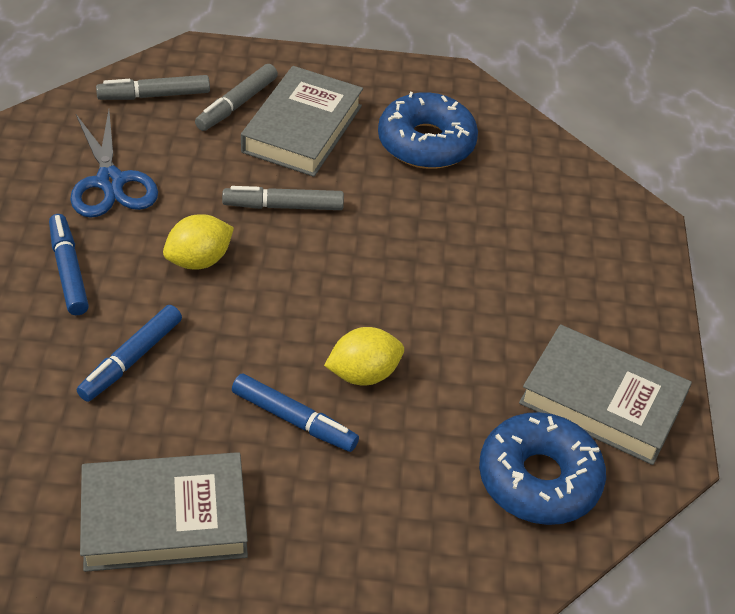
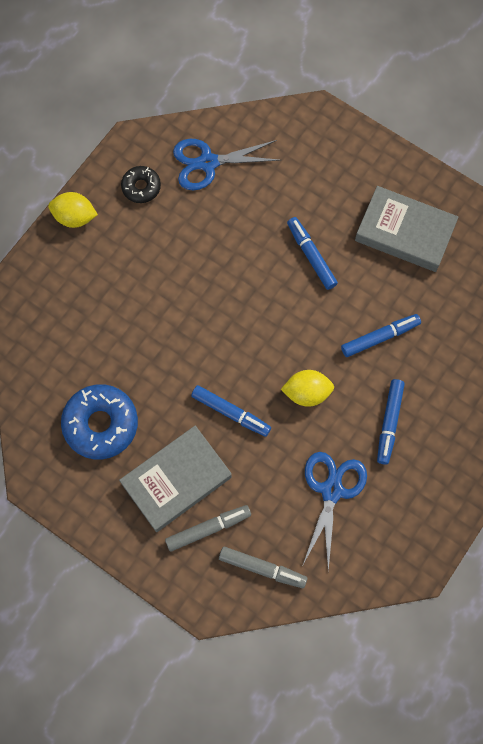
camera: 145 degrees left, 25 degrees up
grey marker [222,186,344,210] -> blue marker [191,385,271,437]
yellow lemon [324,327,404,385] -> yellow lemon moved to [48,192,98,228]
blue donut [479,412,606,525] -> blue scissors [173,139,281,191]
grey book [519,324,692,465] -> black donut [121,166,161,203]

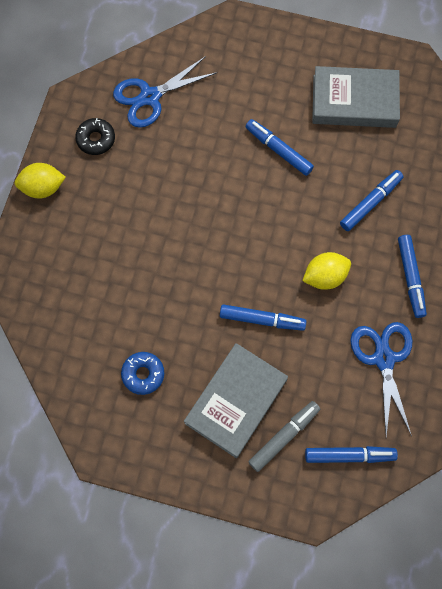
camera: 20 degrees left, 0 degrees up
blue donut [61,384,138,459] -> blue donut [121,352,164,395], size x0.56
grey marker [219,547,307,588] -> blue marker [305,446,398,463]

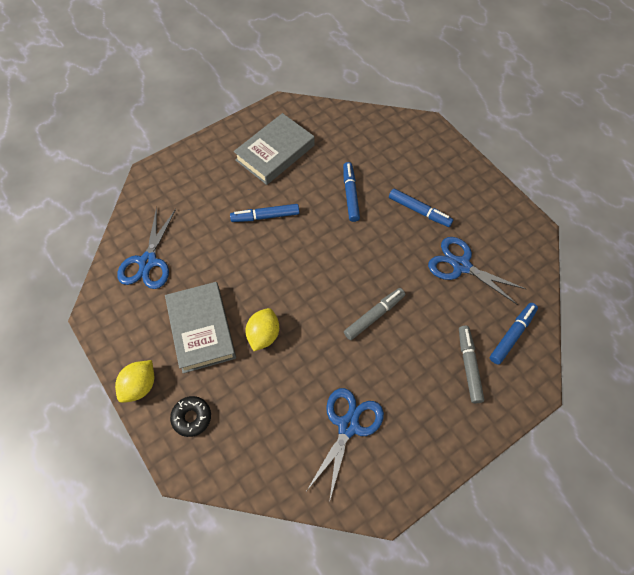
camera: 50 degrees left, 10 degrees down
black donut [75,118,115,155] -> black donut moved to [170,396,211,437]
blue donut [121,352,164,395] -> blue scissors [307,388,384,503]
grey book [184,343,288,458] -> grey book moved to [165,282,236,373]
blue marker [220,304,307,331] -> grey marker [344,288,405,340]
yellow lemon [302,252,351,290] -> yellow lemon moved to [245,308,279,351]

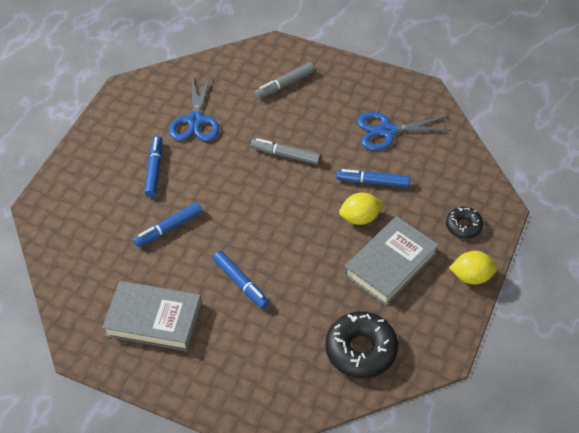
camera: 120 degrees left, 10 degrees down
blue scissors [117,207,176,289] -> black donut [325,311,398,378]
blue marker [490,303,538,365] -> blue marker moved to [336,169,410,187]

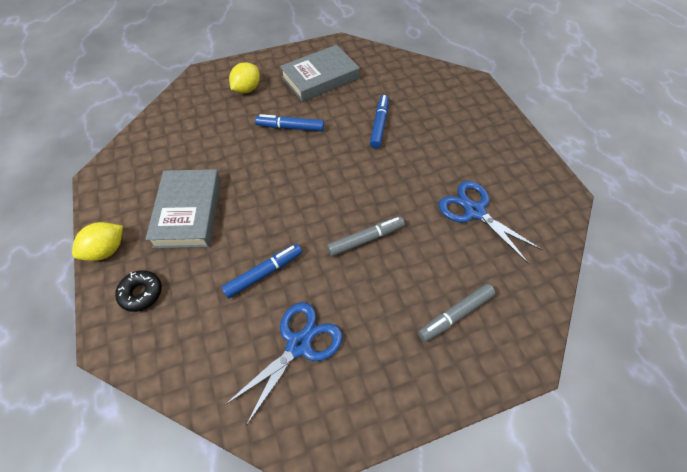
camera: 135 degrees right, 5 degrees up
blue marker [145,136,162,197] -> none
grey marker [255,62,315,99] -> grey marker turned 135 degrees counterclockwise [418,284,495,342]
black donut [325,311,398,378] -> none
yellow lemon [339,192,384,225] -> yellow lemon moved to [229,62,260,93]

